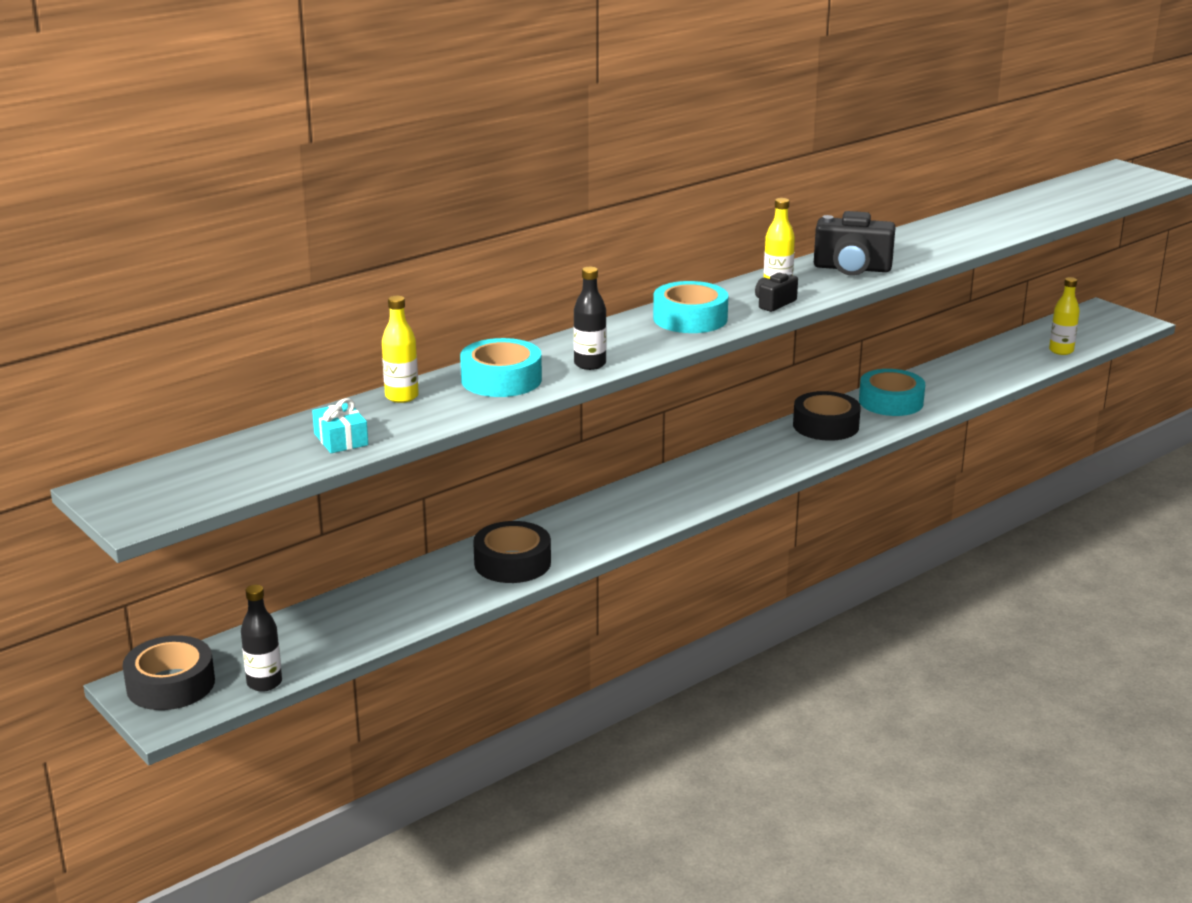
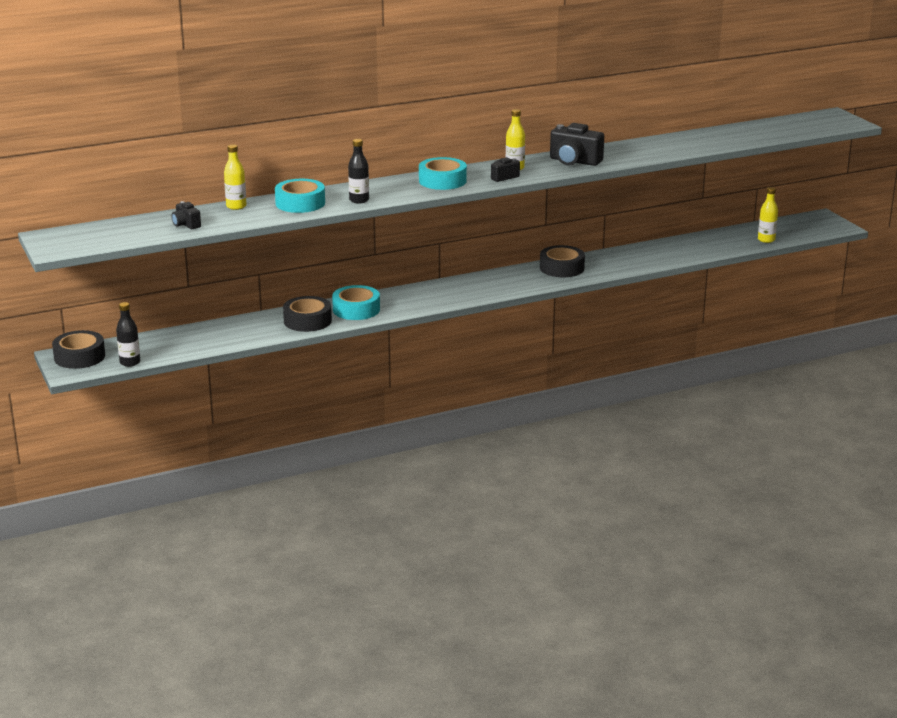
camera: 15 degrees right, 0 degrees up
turquoise gift [312,398,368,453] -> black camera [171,201,201,229]
turquoise tape [859,369,925,416] -> turquoise tape moved to [332,285,380,320]

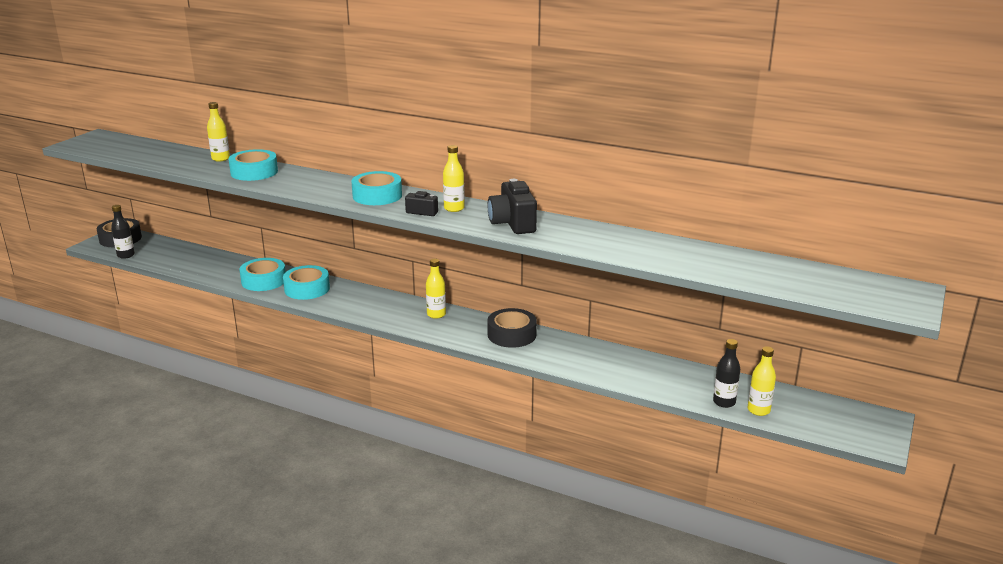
camera: 50 degrees right, 0 degrees up
black camera [171,201,201,229] -> none
black tape [283,296,332,332] -> turquoise tape [240,258,286,291]
black bottle [348,139,369,204] -> black bottle moved to [713,339,740,408]
none -> yellow bottle [426,259,446,319]

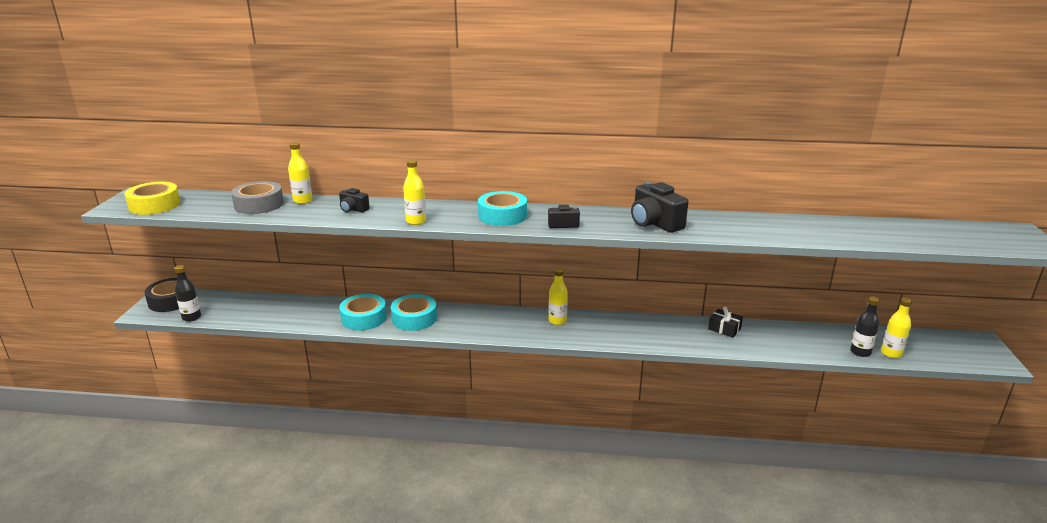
camera: 20 degrees left, 0 degrees up
turquoise tape [228,149,278,181] -> black camera [339,188,370,212]
yellow bottle [443,145,465,212] -> yellow bottle moved to [403,159,426,225]
black tape [487,308,537,348] -> none
none -> yellow tape [124,182,180,215]
none -> grey tape [231,181,284,214]
none -> black gift [708,307,743,338]

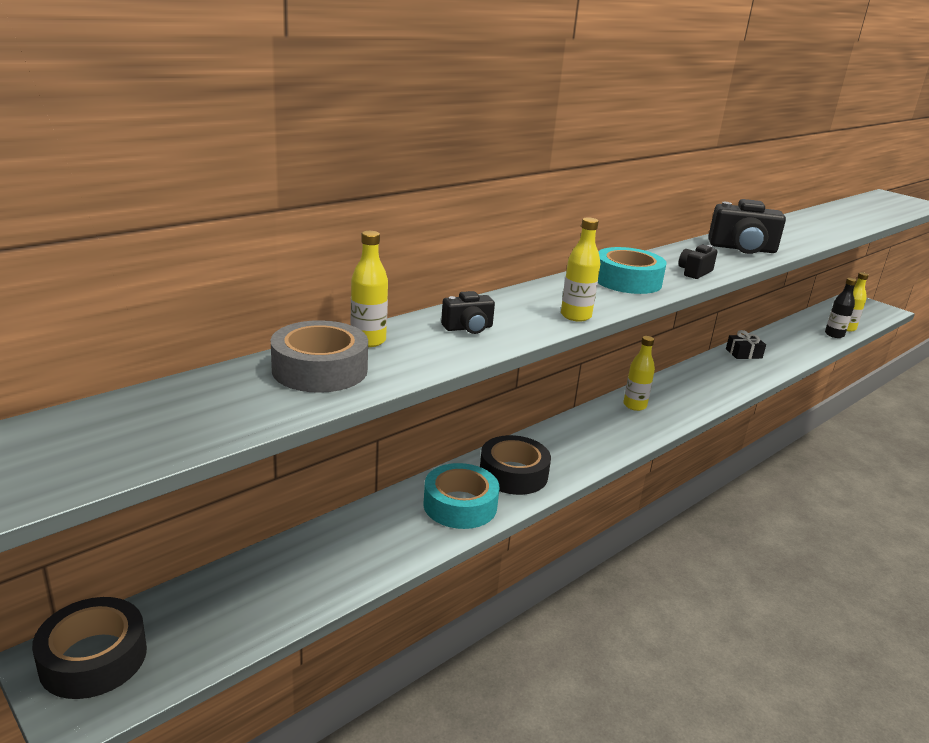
camera: 50 degrees left, 0 degrees up
yellow tape [124,182,180,215] -> none
black bottle [175,265,201,322] -> none
turquoise tape [391,294,437,331] -> black tape [480,435,551,495]

